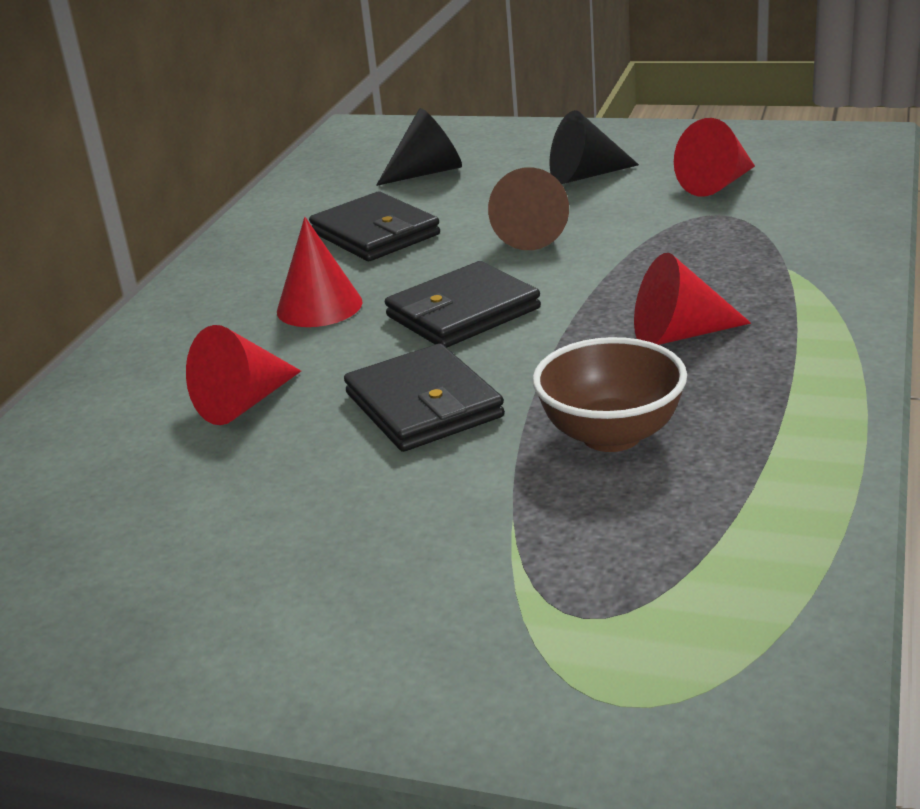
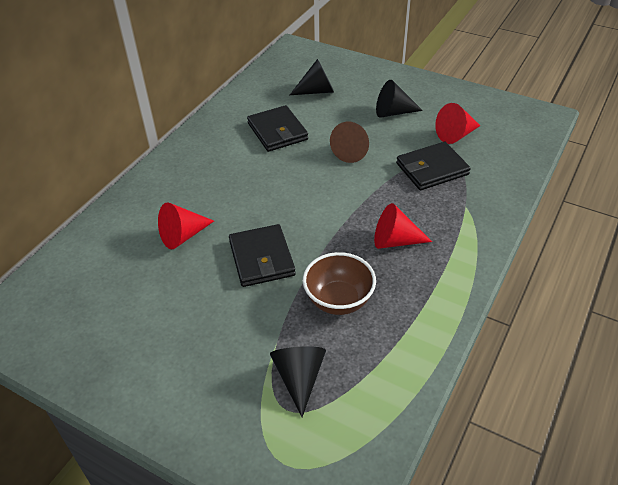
camera: 10 degrees right, 15 degrees up
red cone [277,217,363,327] -> none
black wallet [385,261,541,348] -> black wallet moved to [396,142,471,190]
none -> black cone [270,346,326,417]

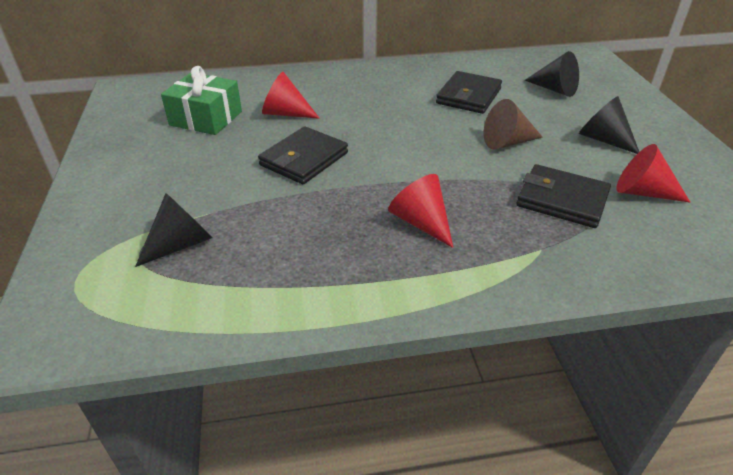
camera: 50 degrees right, 5 degrees down
brown bowl [303,252,376,315] -> none
none -> green gift [161,66,242,135]

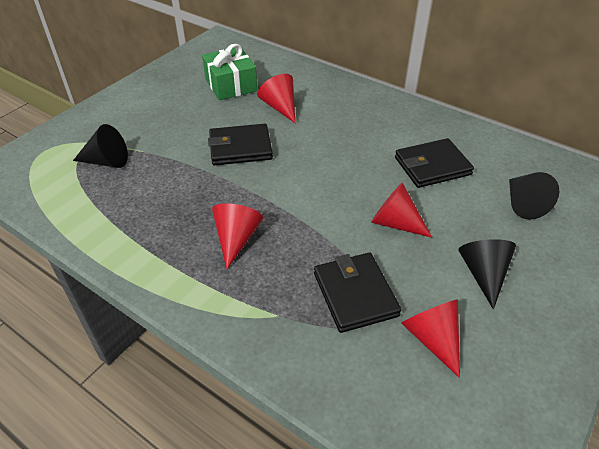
camera: 45 degrees right, 5 degrees up
brown cone [484,99,543,150] -> red cone [371,182,432,238]

